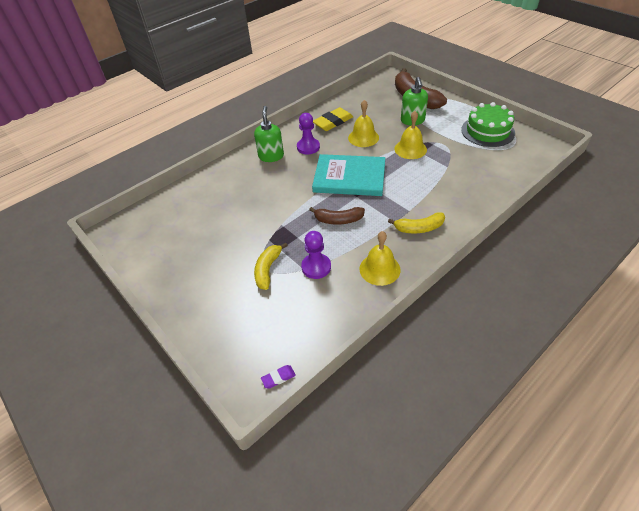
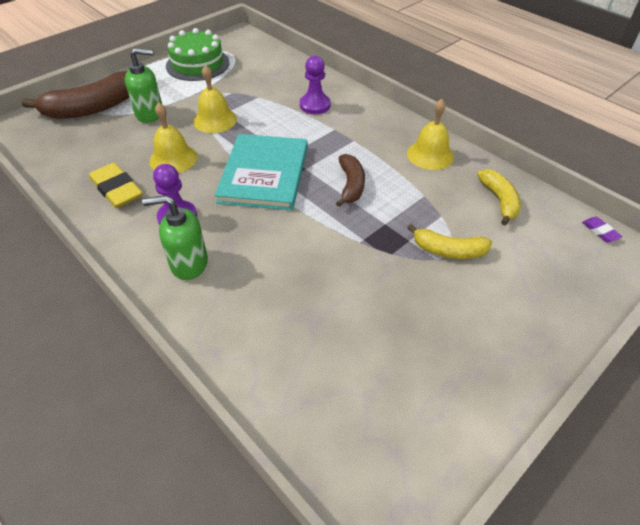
camera: 95 degrees left, 0 degrees up
purple pawn [301,231,331,279] -> purple pawn moved to [300,56,331,114]
yellow banana [388,212,445,233] -> yellow banana moved to [477,169,521,225]

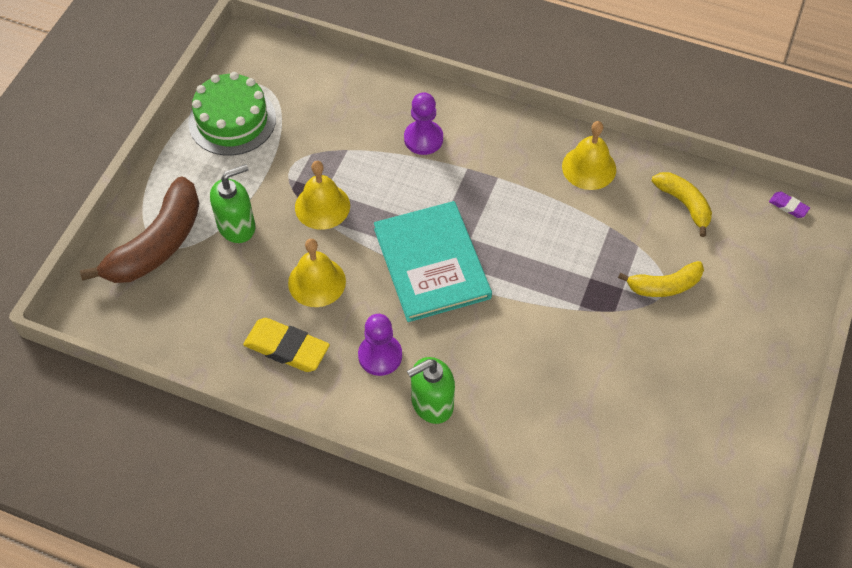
camera: 25 degrees left, 10 degrees up
brown banana [336,154,365,207] -> none

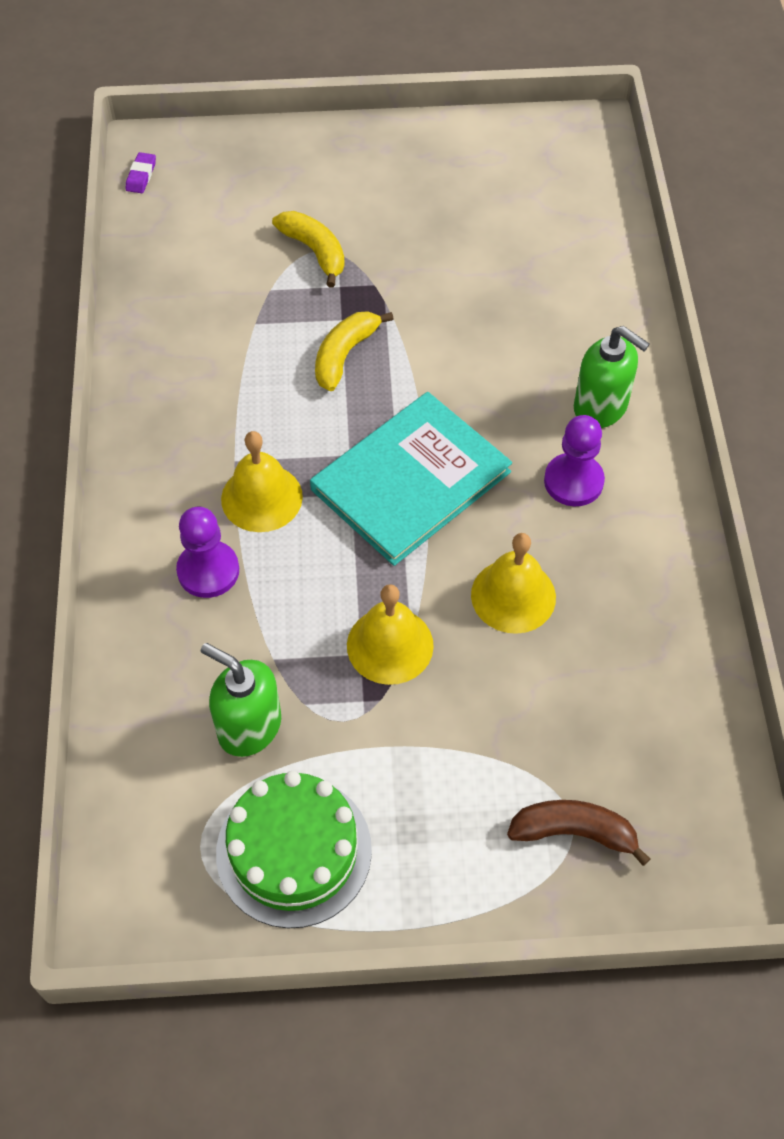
camera: 115 degrees left, 0 degrees up
brown banana [80,176,199,283] -> brown banana [507,800,650,866], size x0.57
green soap dispenser [210,164,255,243] -> green soap dispenser moved to [201,643,281,757]
yellow eraser [243,318,330,372] -> none
yellow bell [562,121,616,190] -> yellow bell moved to [221,431,303,532]
yellow banana [652,172,712,237] -> yellow banana moved to [315,311,394,391]

